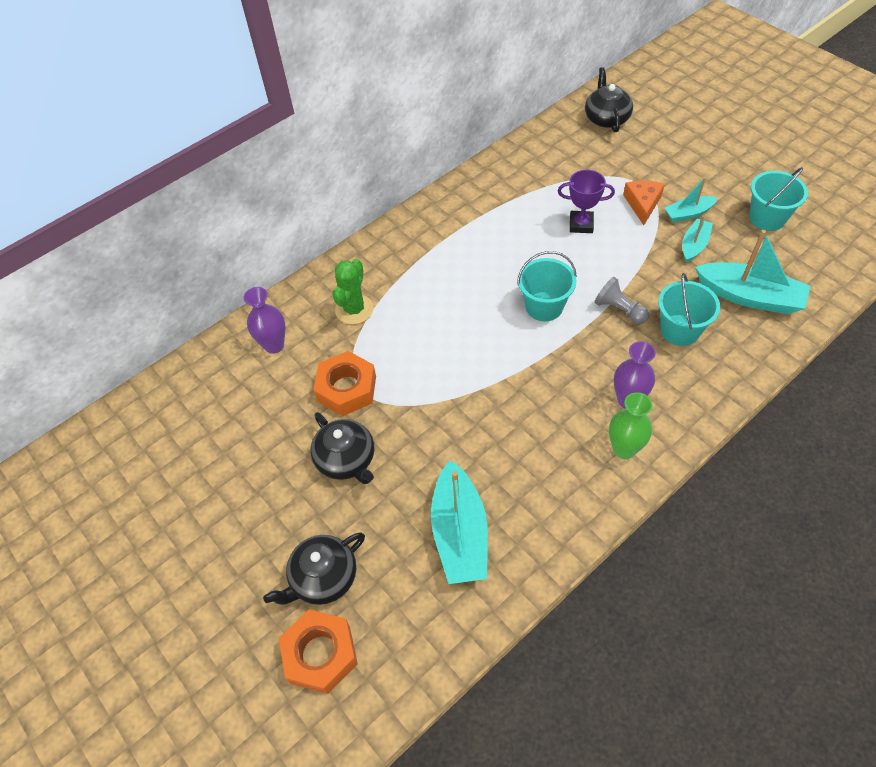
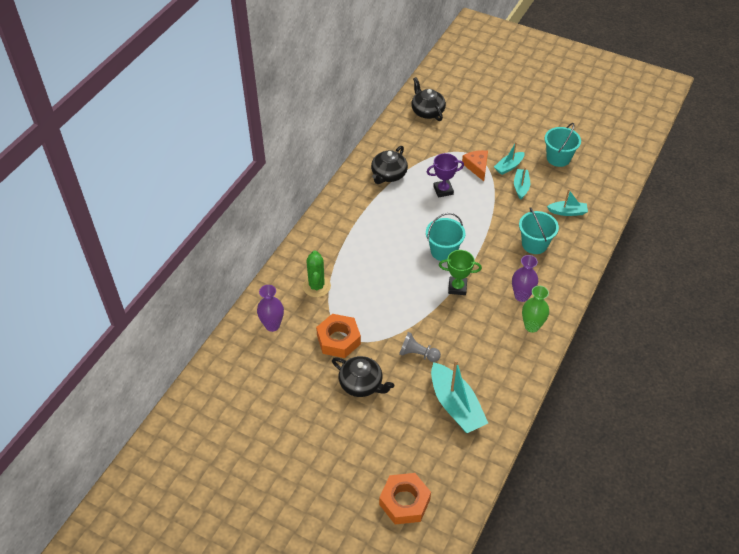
camera: 25 degrees left, 5 degrees down
black teapot [263,532,365,605] -> black teapot moved to [371,146,408,184]
grey pawn [594,277,649,324] -> grey pawn moved to [399,332,441,362]
turquoise boat [695,230,810,314] -> turquoise boat [547,189,588,216], size x0.55
none -> green trophy [439,250,482,295]

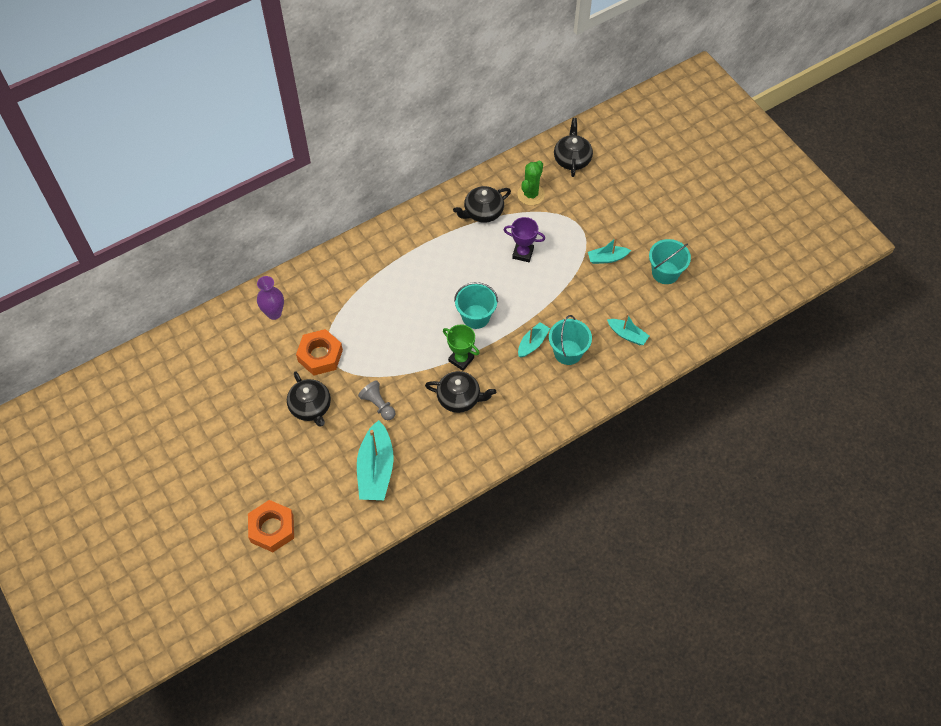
camera: 30 degrees right, 10 degrees up
green cactus [303,250,331,297] -> green cactus moved to [517,161,545,205]
orange cheese [462,150,488,181] -> none
purple vase [512,255,538,302] -> none
turquoise boat [514,167,530,200] -> turquoise boat moved to [518,322,550,357]
green vase [522,286,549,333] -> none
none -> black teapot [425,371,496,413]

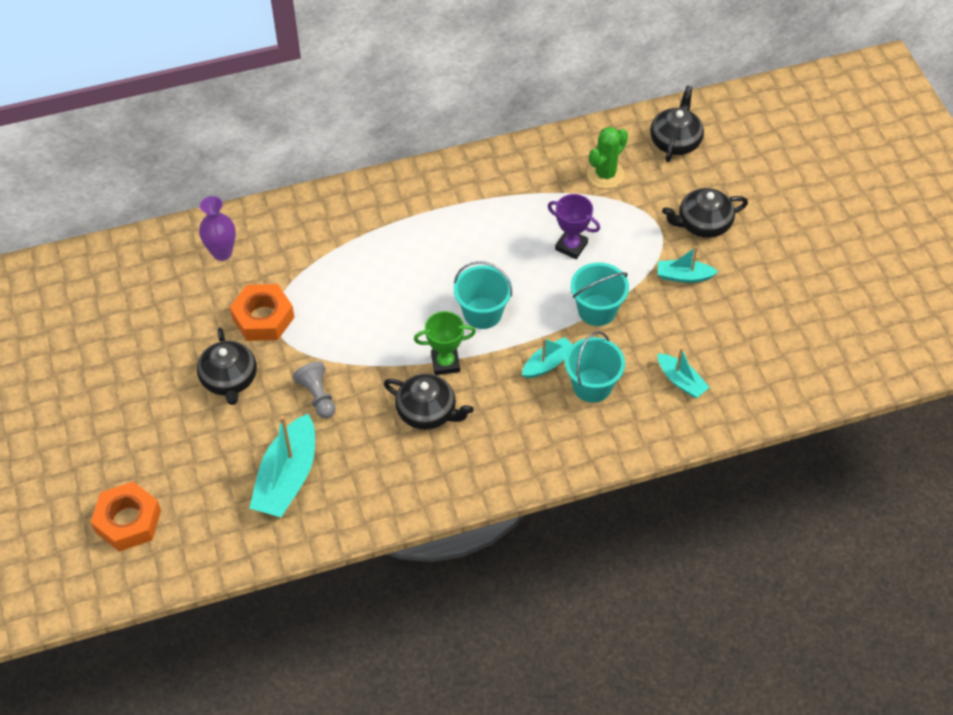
camera: 15 degrees right, 5 degrees down
green trophy [443,324,480,371] -> green trophy turned 60 degrees counterclockwise [414,311,476,375]
black teapot [453,186,511,223] -> black teapot moved to [662,188,748,238]
turquoise bucket [649,239,691,284] -> turquoise bucket moved to [571,262,629,326]

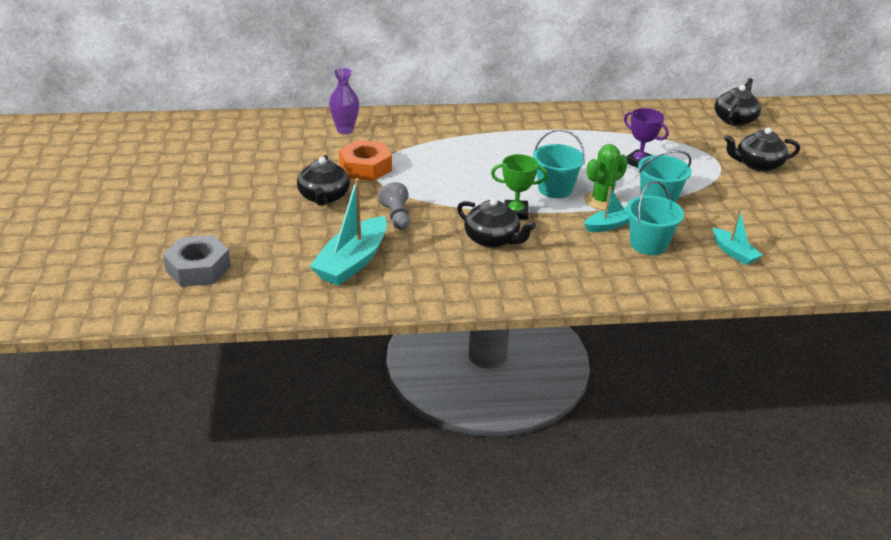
camera: 10 degrees right, 20 degrees down
orange nut [91,481,161,552] -> grey nut [163,235,231,287]
green cactus [587,127,628,189] -> green cactus moved to [584,144,628,210]
turquoise boat [658,246,718,283] -> none

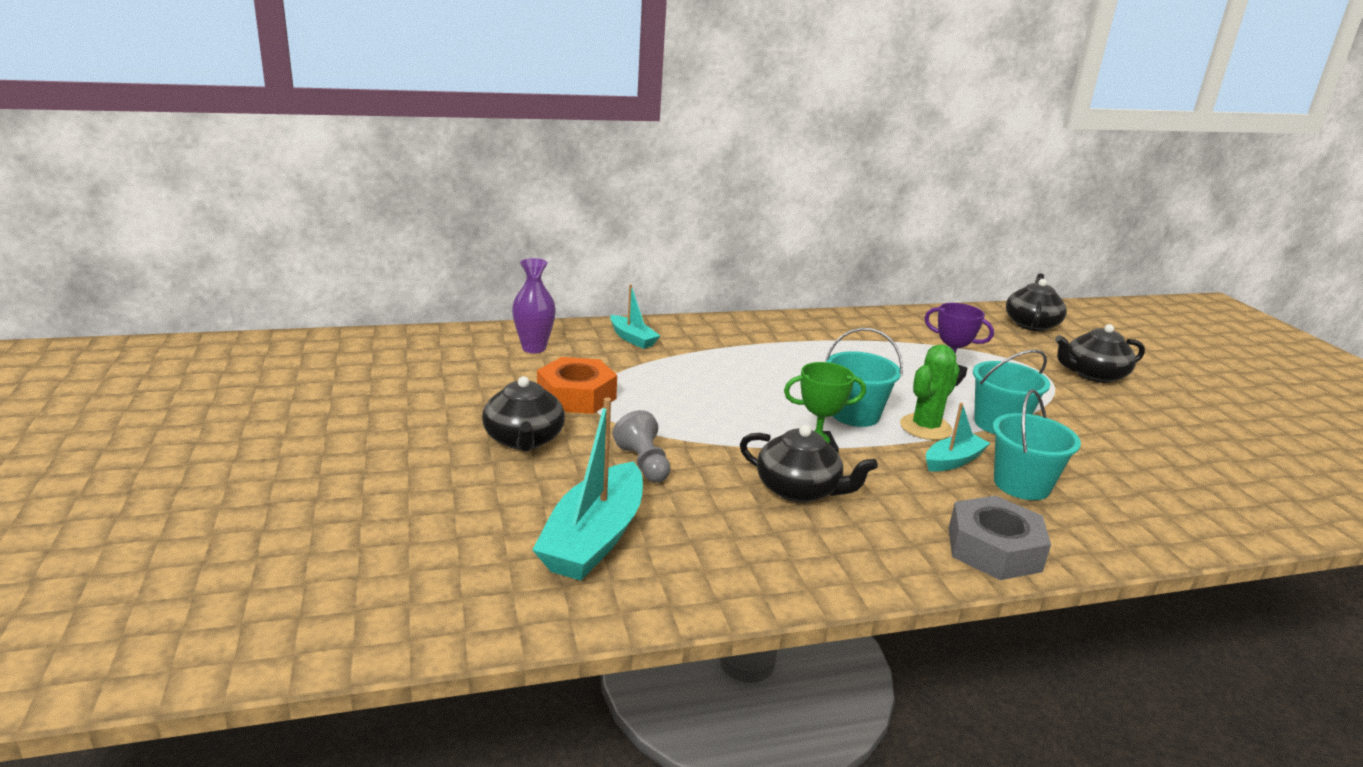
camera: 10 degrees left, 10 degrees down
grey nut [163,235,231,287] -> grey nut moved to [948,495,1051,580]
turquoise boat [713,209,762,265] -> turquoise boat moved to [610,285,660,349]

